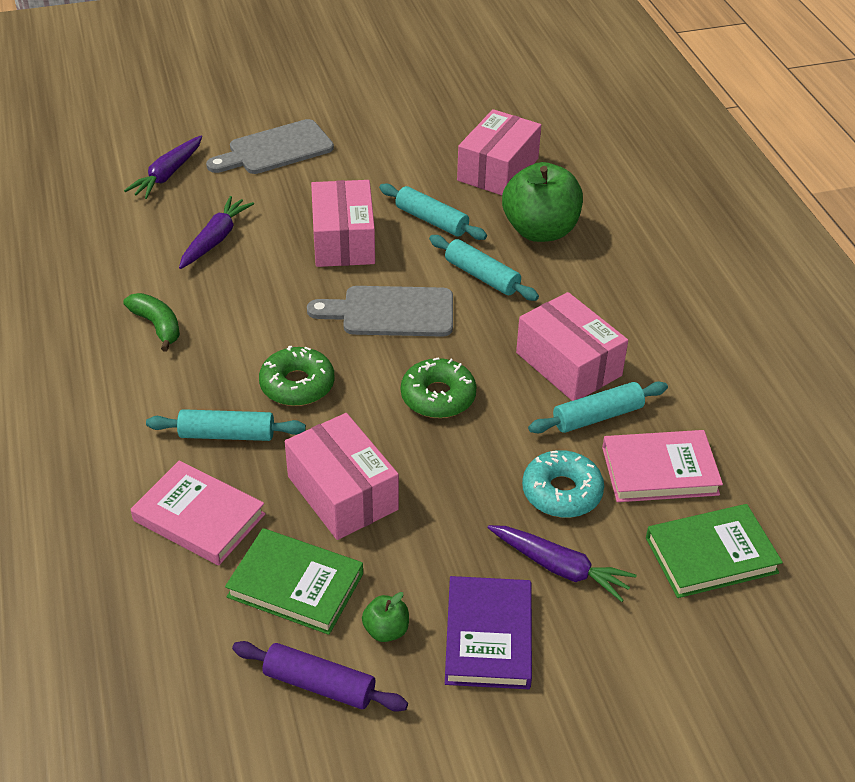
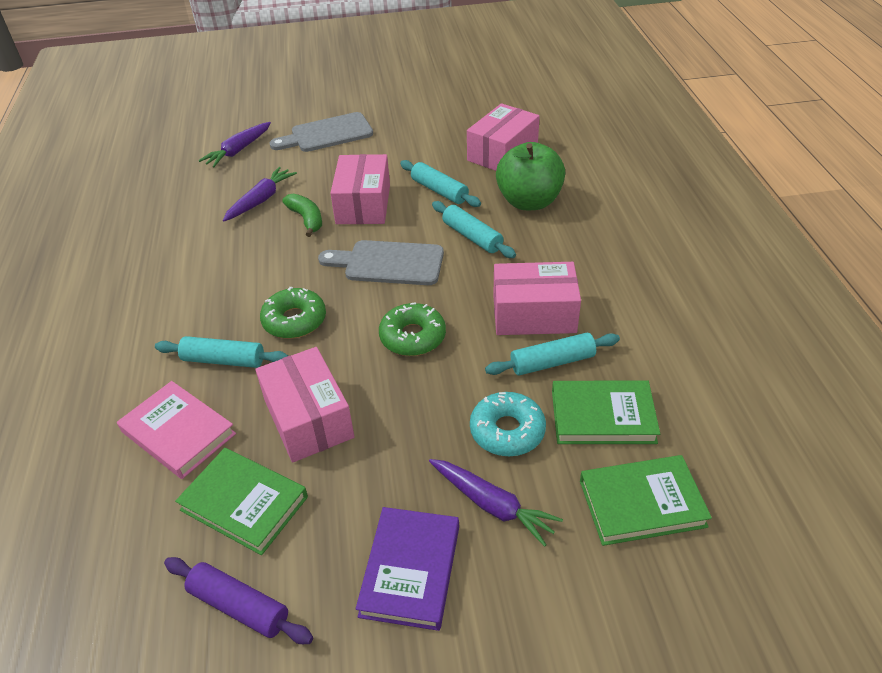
camera: 10 degrees right, 0 degrees up
green banana [123,293,180,352] -> green banana moved to [282,194,322,237]
green apple [362,592,409,642] -> none
pink box [516,292,628,401] -> pink box turned 60 degrees counterclockwise [493,262,581,335]
pink book [602,430,723,502] -> green book [552,380,660,444]

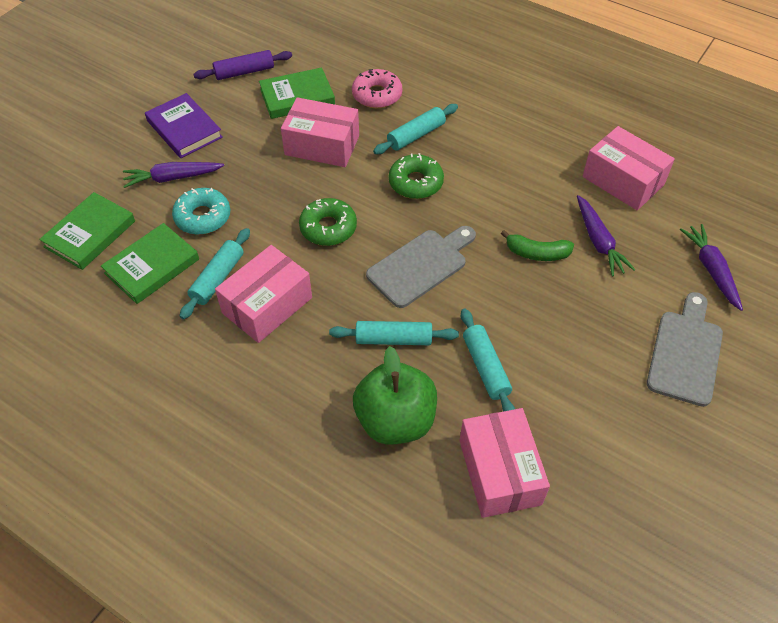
camera: 130 degrees right, 10 degrees up
pink book [117,381,236,479] -> pink donut [352,69,402,108]
pink box [330,154,390,224] -> pink box moved to [582,126,675,210]
turquoise rolling pin [400,160,481,207] -> turquoise rolling pin turned 75 degrees clockwise [461,309,515,412]

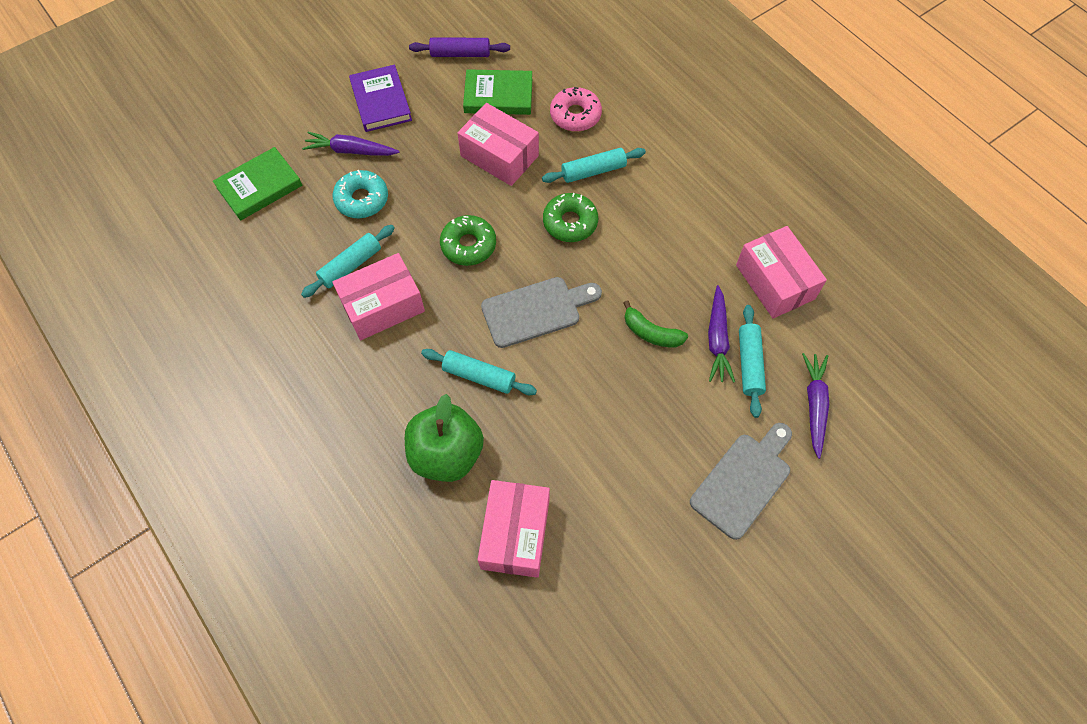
camera: 20 degrees right, 10 degrees up
green book [101,223,199,304] -> none
turquoise rolling pin [461,309,515,412] -> turquoise rolling pin moved to [739,305,766,418]

